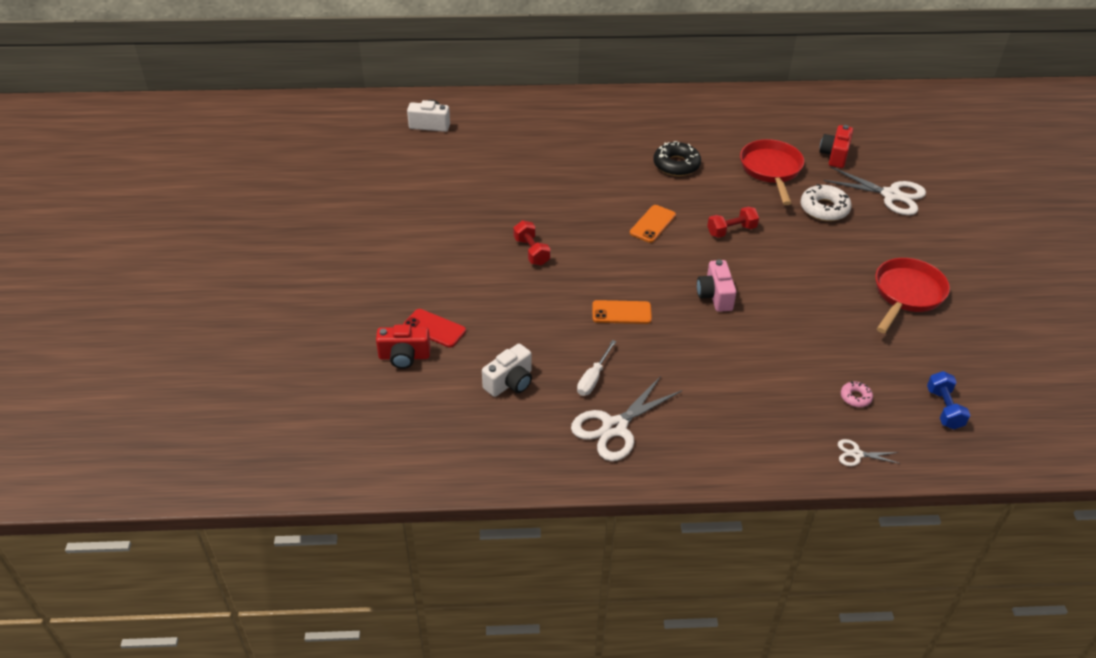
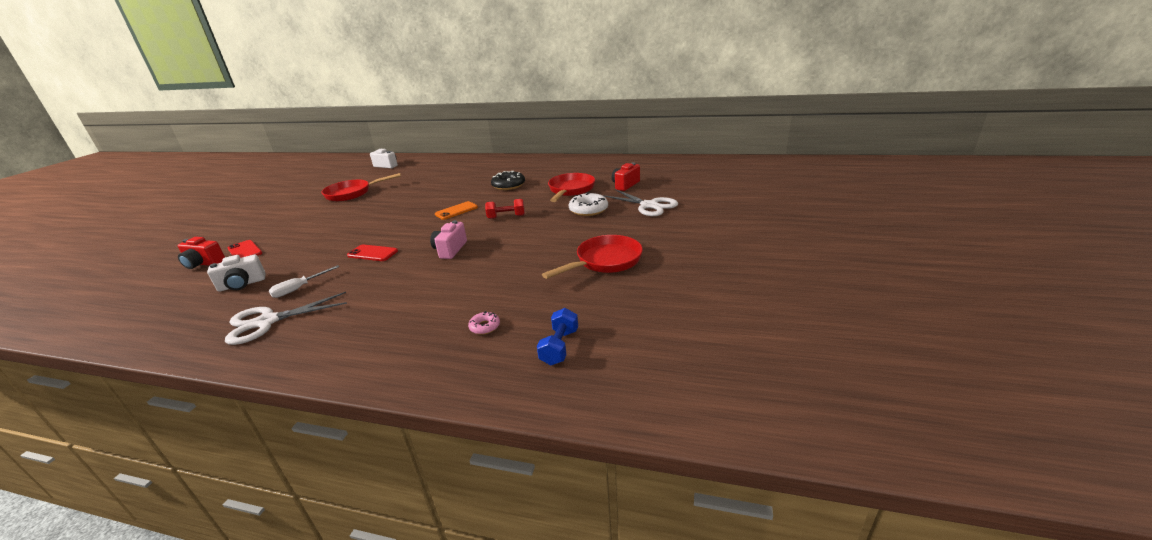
camera: 20 degrees right, 15 degrees down
red dumbbell [513,220,550,266] -> none
orange phone [592,300,652,324] -> red phone [347,244,398,261]
white scissors [838,439,900,466] -> none
none -> red pan [322,173,401,201]

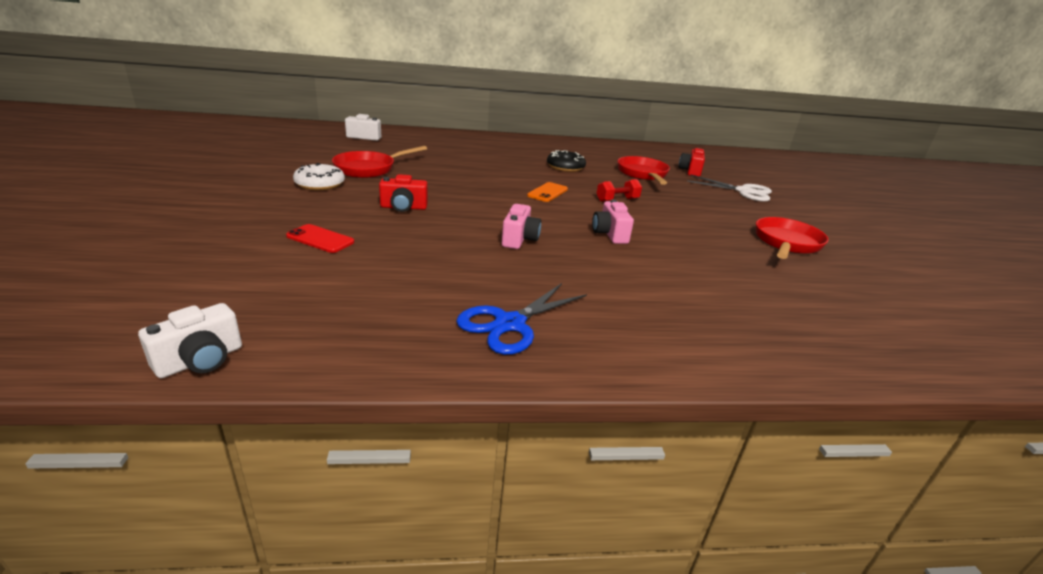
camera: 25 degrees left, 0 degrees up
red camera [178,237,225,269] -> red camera moved to [379,174,428,212]
white camera [207,255,266,292] -> white camera moved to [138,303,242,378]
white scissors [225,292,347,345] -> blue scissors [456,283,587,355]
white screwdriver [269,265,339,298] -> none
red phone [347,244,398,261] -> pink camera [502,204,541,249]
pink donut [468,311,500,334] -> none
blue dumbbell [537,308,578,365] -> none
white donut [569,192,608,216] -> white donut moved to [293,163,345,190]

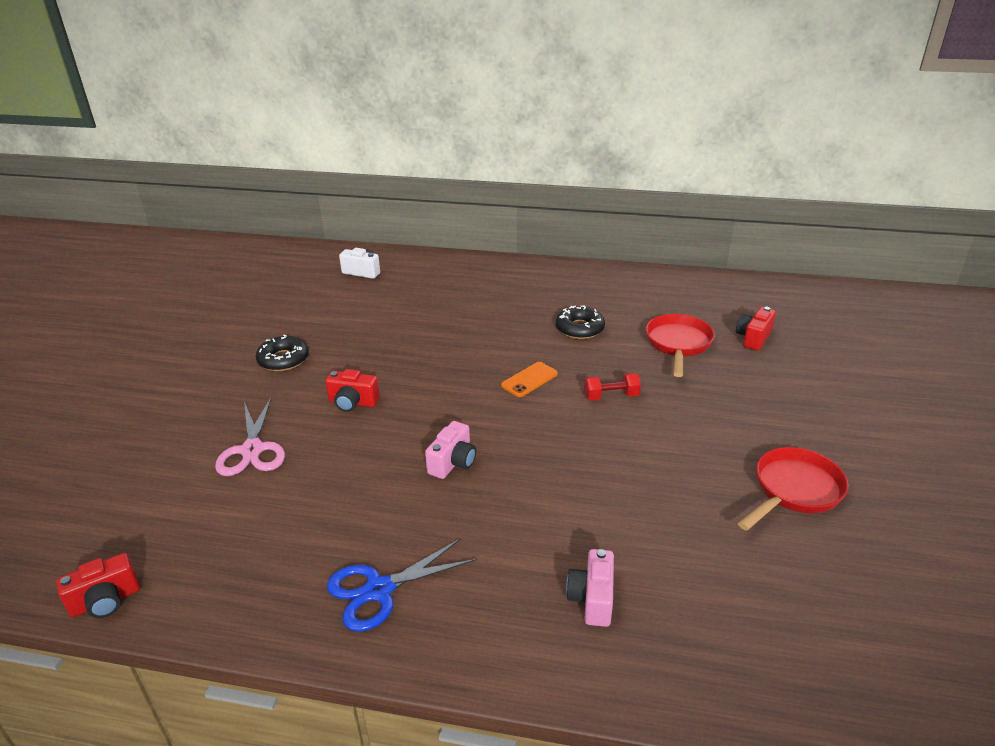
camera: 20 degrees right, 5 degrees up
white camera [138,303,242,378] -> red camera [57,553,140,618]
red phone [286,224,354,253] -> pink scissors [215,397,285,476]
white donut [293,163,345,190] -> black donut [256,334,309,371]
red pan [332,146,427,178] -> none
pink camera [592,199,634,244] -> pink camera moved to [566,549,614,627]
white scissors [687,175,772,202] -> none

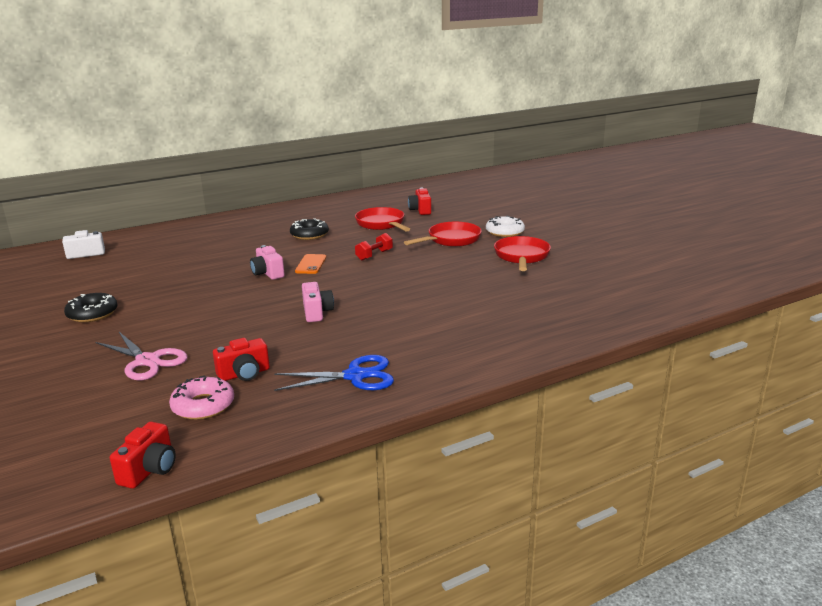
camera: 40 degrees left, 10 degrees down
red camera [325,369,380,412] -> red camera moved to [213,338,270,381]
blue scissors [327,538,477,632] -> blue scissors turned 120 degrees counterclockwise [274,355,394,391]
pink camera [566,549,614,627] -> pink camera moved to [250,245,285,280]
none -> pink donut [169,376,234,420]
none -> red pan [404,222,482,247]
none -> white donut [486,216,525,237]

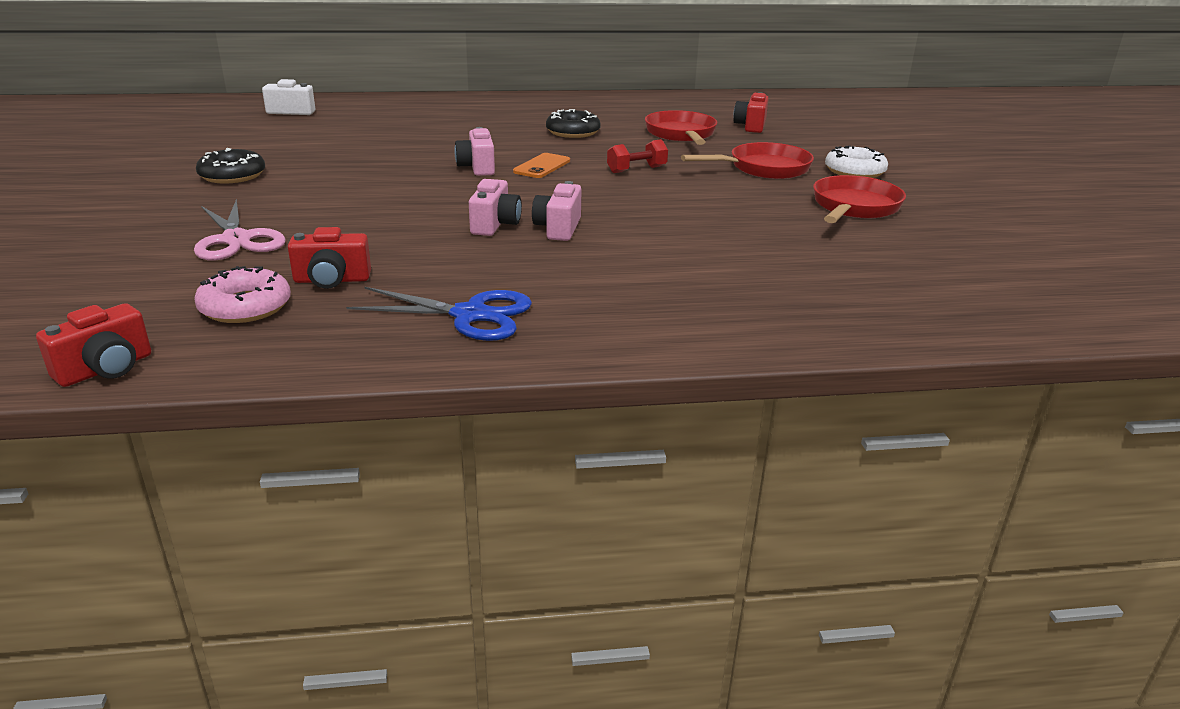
camera: 20 degrees right, 5 degrees up
none -> pink camera [532,181,582,241]

